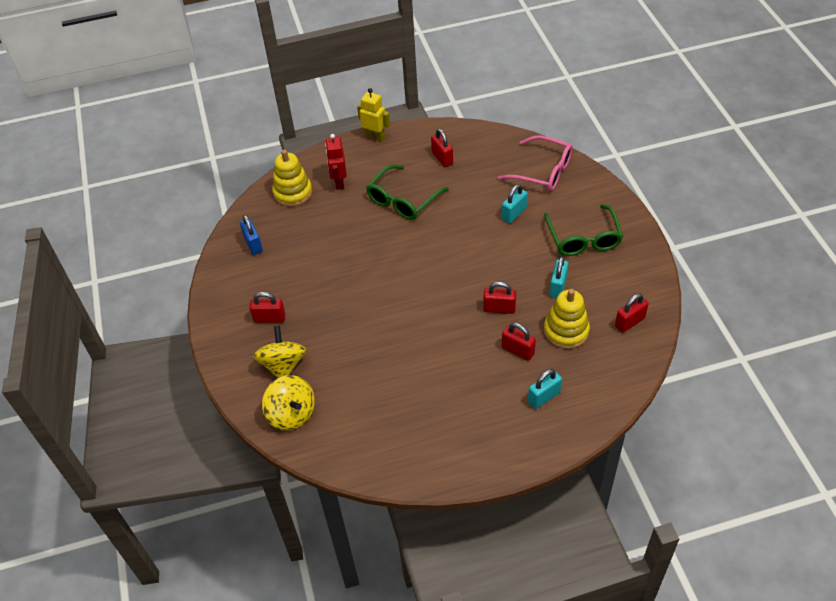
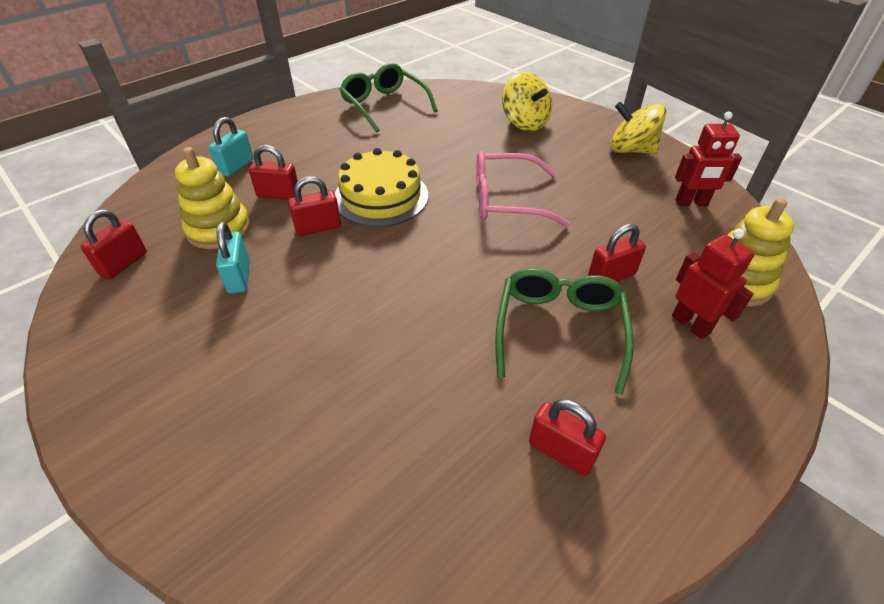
camera: 150 degrees right, 5 degrees down
blue padlock [240,215,263,255] -> red robot [675,112,742,206]
red padlock [250,292,286,323] -> red padlock moved to [588,224,646,282]
yellow spinning top [262,375,315,431] -> yellow spinning top moved to [610,102,666,154]
yellow robot [357,88,390,142] -> none
pink glasses [498,135,573,191] -> pink glasses moved to [476,151,570,227]
turquoise padlock [502,184,528,223] -> none
green glasses [544,204,623,256] -> green glasses moved to [339,63,438,133]
none -> yellow cake [335,148,428,227]

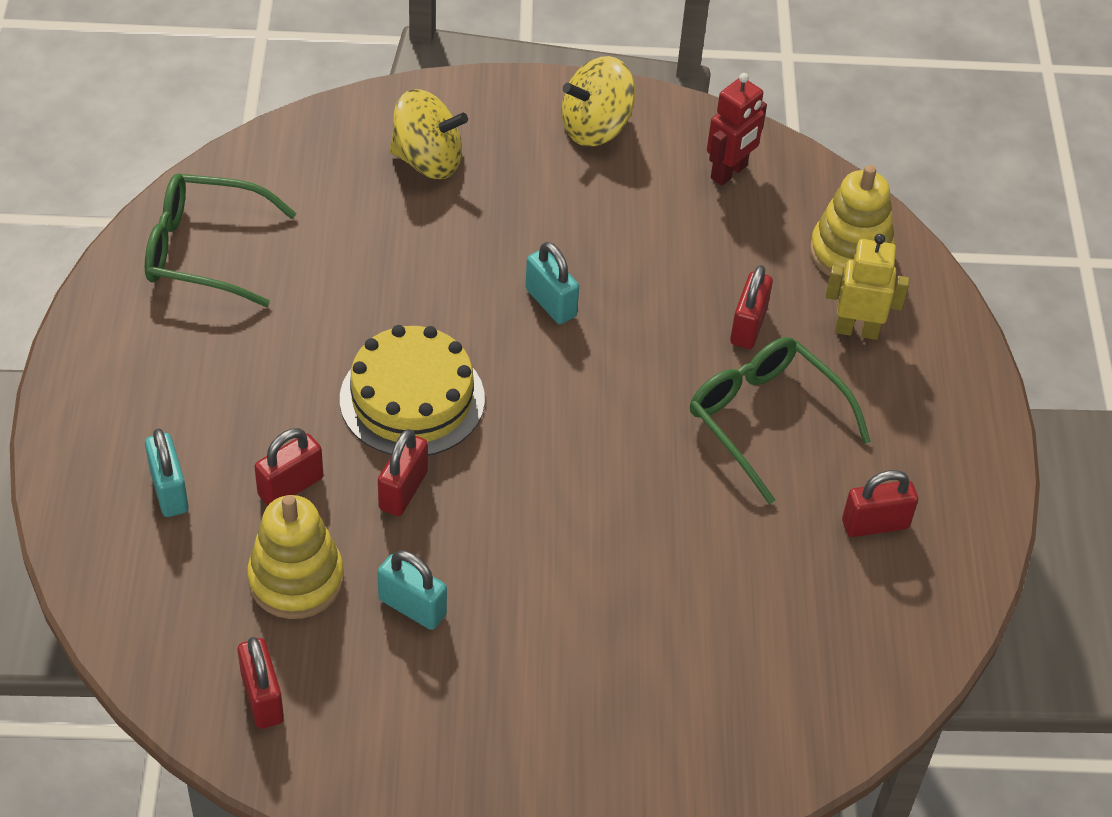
camera: 50 degrees left, 5 degrees up
pink glasses [476,151,570,227] -> turquoise padlock [525,242,579,324]
red robot [672,228,755,339] -> yellow robot [826,234,910,340]

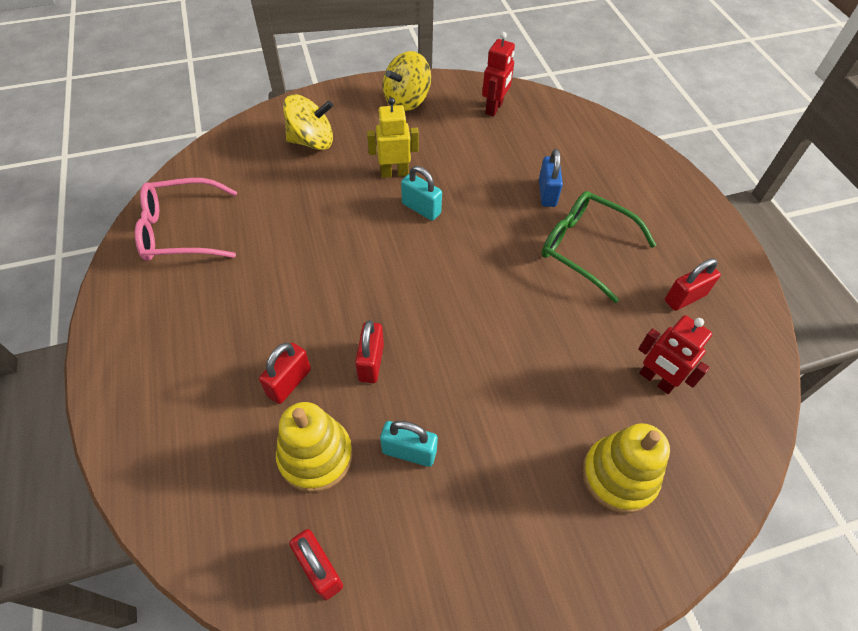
camera: 15 degrees left, 5 degrees up
green glasses [145,174,297,307] -> pink glasses [135,178,237,261]
turquoise padlock [145,428,189,517] -> none
yellow cake [340,325,485,456] -> none
red padlock [730,265,773,349] -> blue padlock [539,149,563,207]
yellow stacking toy [810,165,895,280] -> yellow stacking toy moved to [582,423,670,513]
yellow robot [826,234,910,340] -> yellow robot moved to [367,97,419,178]
none -> red robot [638,315,712,394]

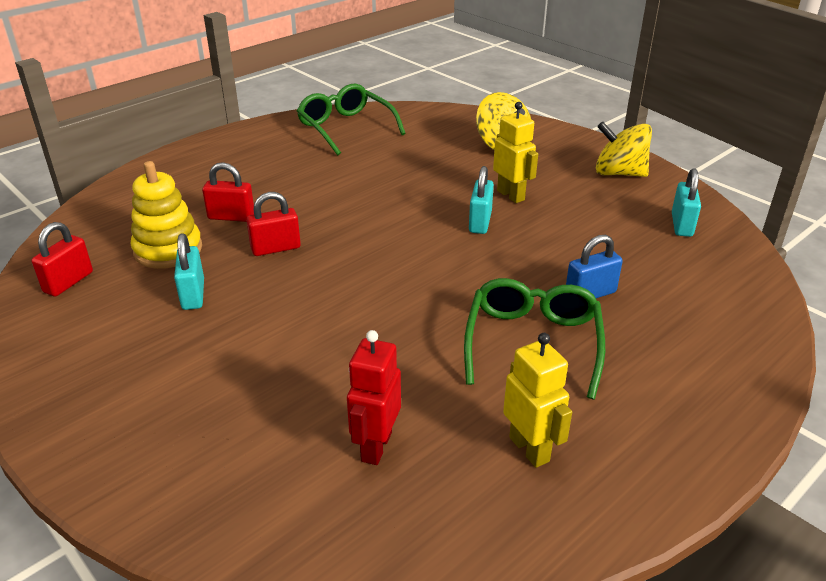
camera: 65 degrees right, 20 degrees down
pink glasses [135,178,237,261] -> green glasses [297,84,406,156]
red robot [482,32,515,117] -> turquoise padlock [672,168,701,237]
yellow stacking toy [582,423,670,513] -> none
red padlock [665,258,721,311] -> yellow robot [503,333,572,468]

